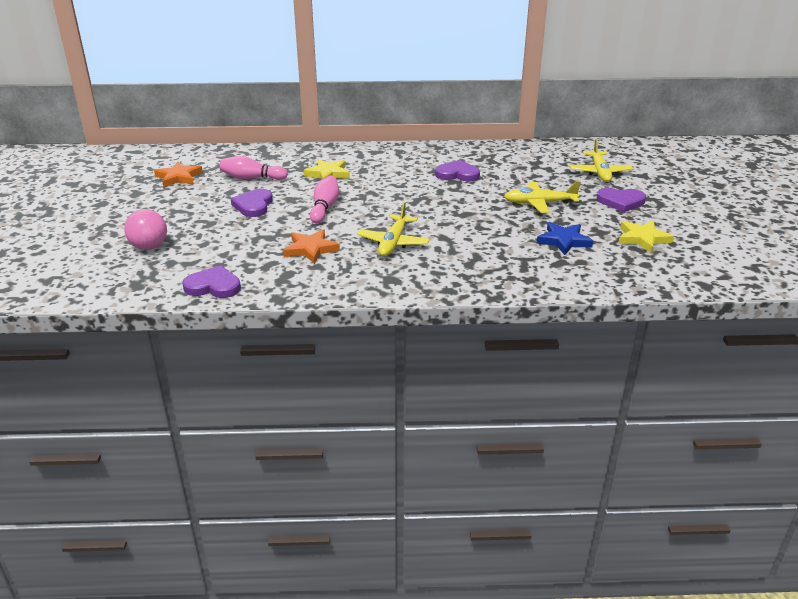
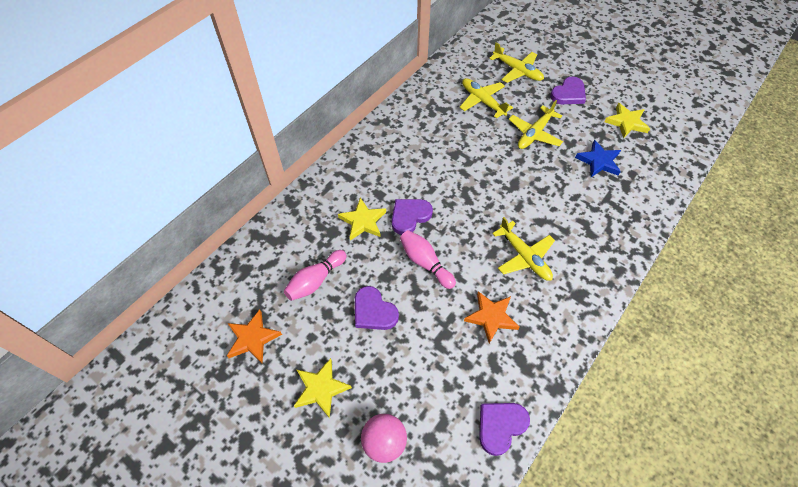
camera: 50 degrees left, 25 degrees up
purple heart [435,160,480,182] -> purple heart moved to [392,199,433,235]
none -> yellow star [294,358,352,418]
none -> yellow plane [460,78,513,119]

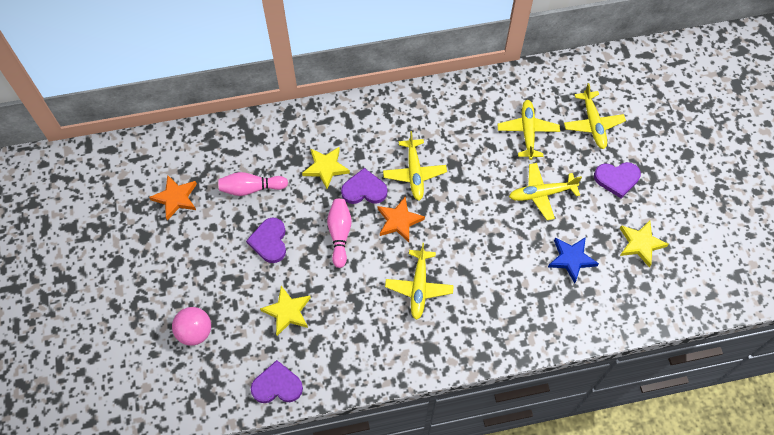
camera: 40 degrees right, 5 degrees up
yellow star [294,358,352,418] -> yellow star moved to [260,286,311,336]
orange star [464,291,519,343] -> orange star moved to [378,197,425,242]
none -> yellow plane [383,131,447,200]

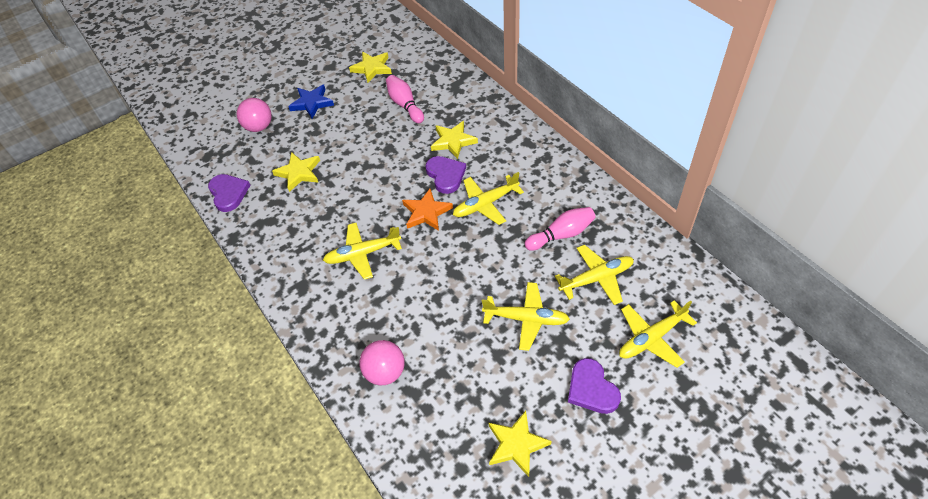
camera: 70 degrees right, 10 degrees down
orange star [149,175,197,221] -> yellow star [349,52,392,83]
purple heart [246,218,286,263] -> none
pink bowling pin [327,199,352,268] -> pink bowling pin moved to [525,207,596,251]
yellow plane [509,163,582,220] -> yellow plane turned 135 degrees clockwise [482,282,570,351]
blue star [548,237,599,283] -> blue star moved to [288,85,334,119]
none -> pink ball [359,340,405,385]

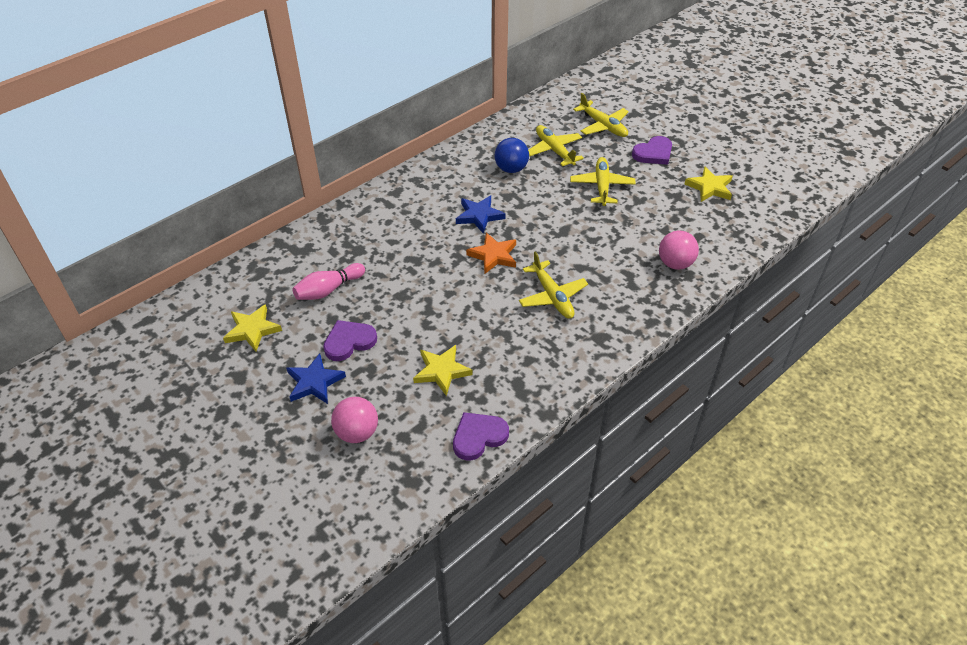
camera: 100 degrees left, 5 degrees down
purple heart [425,156,466,194] -> purple heart moved to [323,320,377,361]
yellow star [431,121,478,159] -> none
yellow plane [453,172,524,225] -> blue star [456,196,505,234]
pink bowling pin [525,207,596,251] -> blue ball [495,138,529,173]

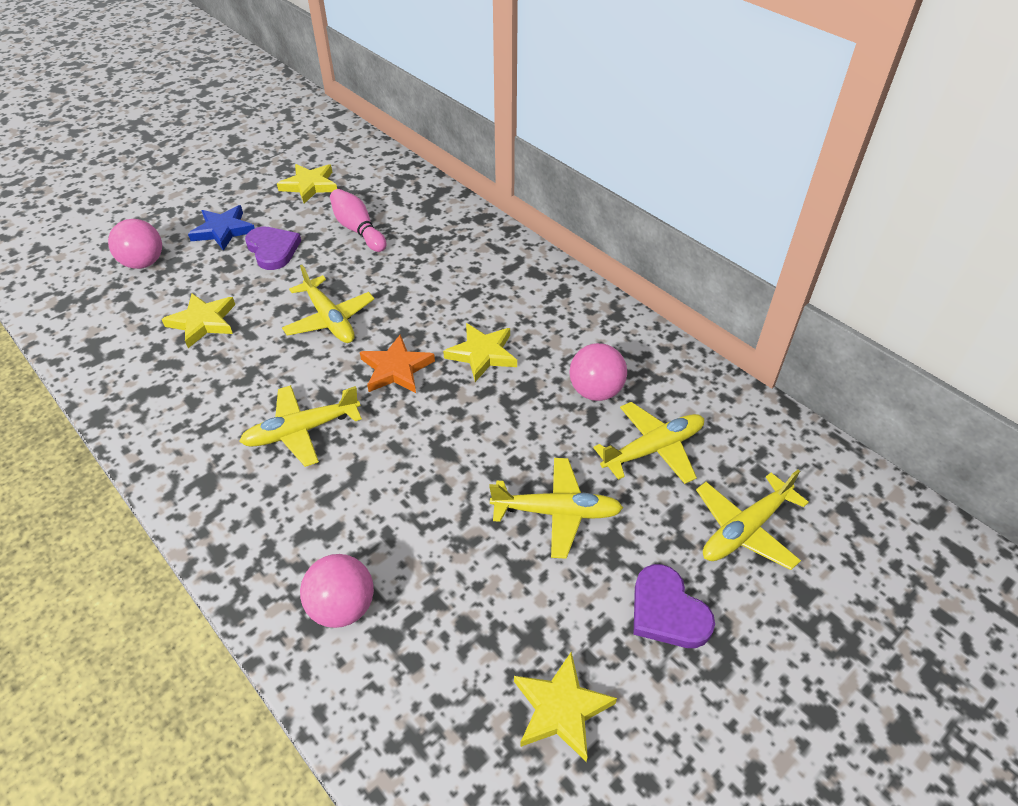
camera: 90 degrees right, 0 degrees up
purple heart [453,412,509,461] -> none
blue star [456,196,505,234] -> yellow star [443,323,517,382]
blue ball [495,138,529,173] -> pink ball [569,343,627,401]
none -> yellow plane [282,265,374,343]

